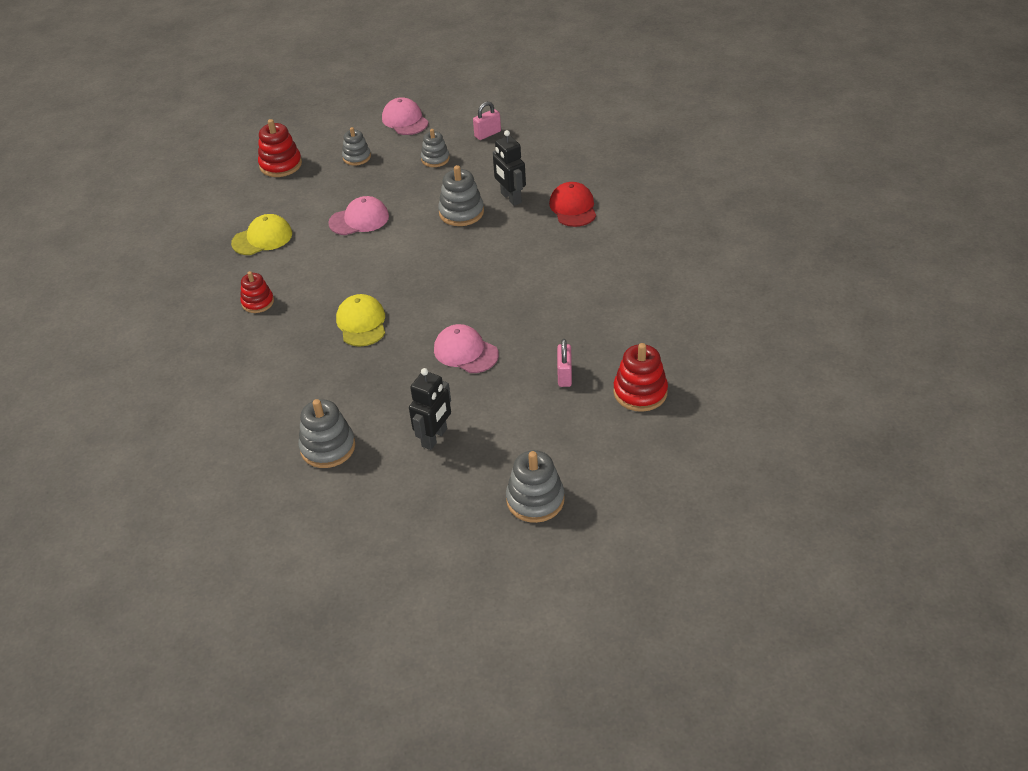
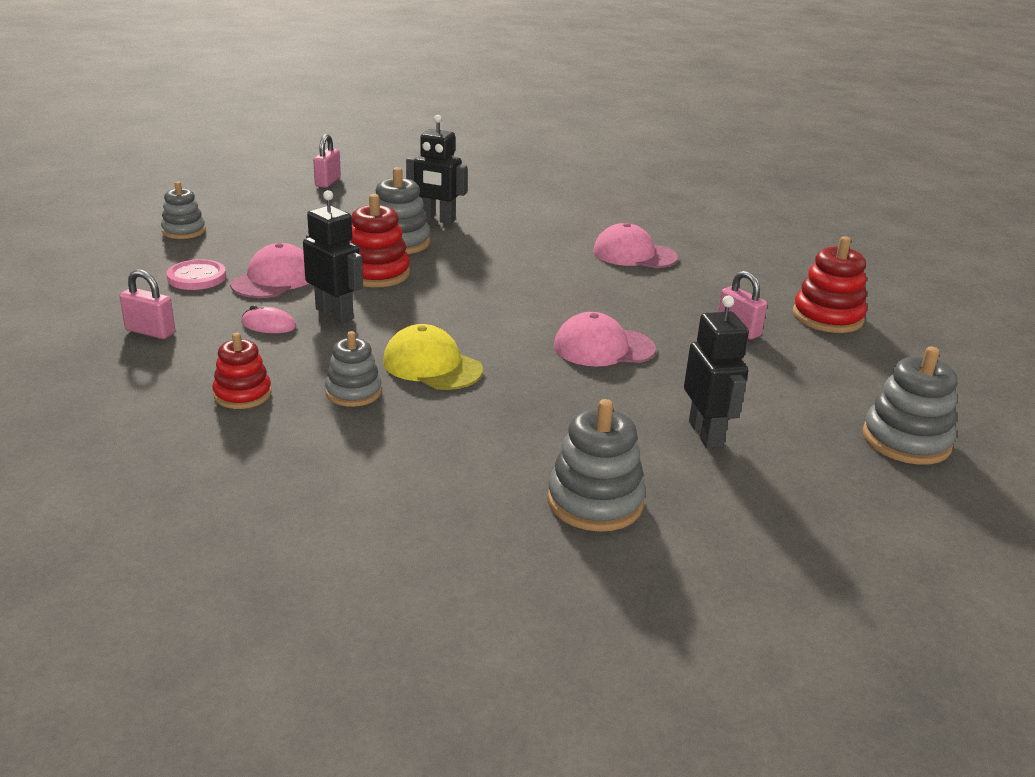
camera: 45 degrees left, 15 degrees down
yellow cap [231,214,292,255] -> pink padlock [119,270,175,339]
red stacking toy [258,119,302,177] -> red stacking toy moved to [349,194,410,287]
pink cap [382,97,429,135] -> pink cap moved to [593,223,678,268]
grey stacking toy [421,129,450,167] -> grey stacking toy moved to [325,331,382,407]
red cap [549,182,596,227] -> none
none -> pink button [167,259,226,290]
none -> pink mouse [241,305,296,333]
none -> black robot [303,190,363,323]

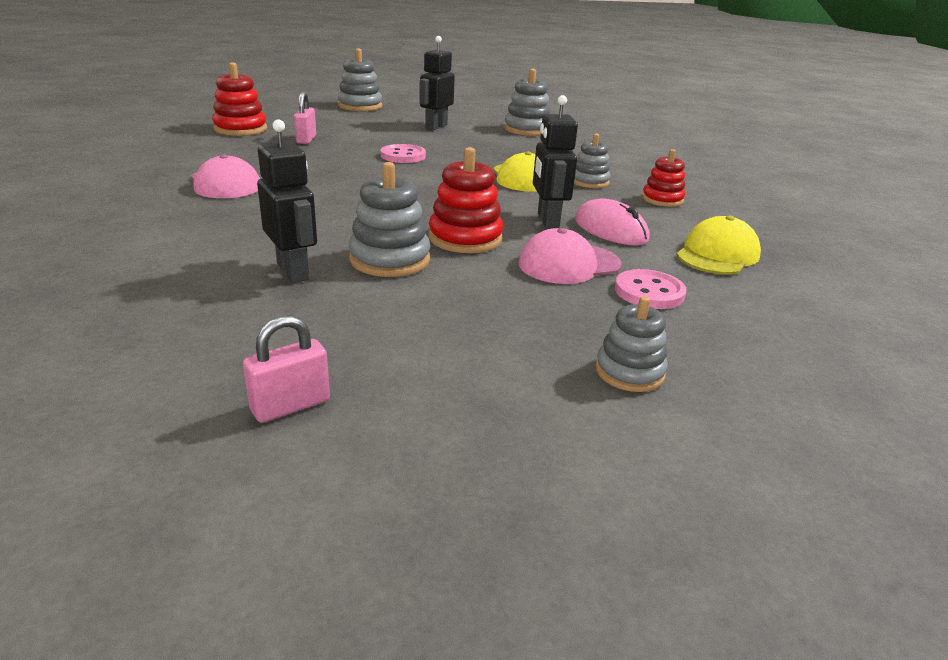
camera: 140 degrees left, 0 degrees up
pink padlock [119,270,175,339] -> yellow cap [676,216,761,275]
pink mouse [241,305,296,333] -> pink mouse [575,198,649,246], size x1.67
pink cap [554,312,656,366] -> pink button [381,144,426,163]

